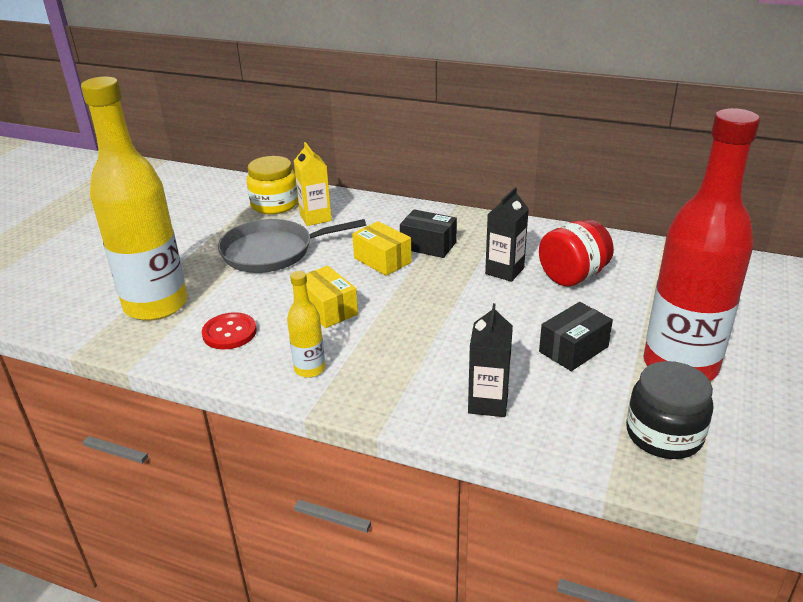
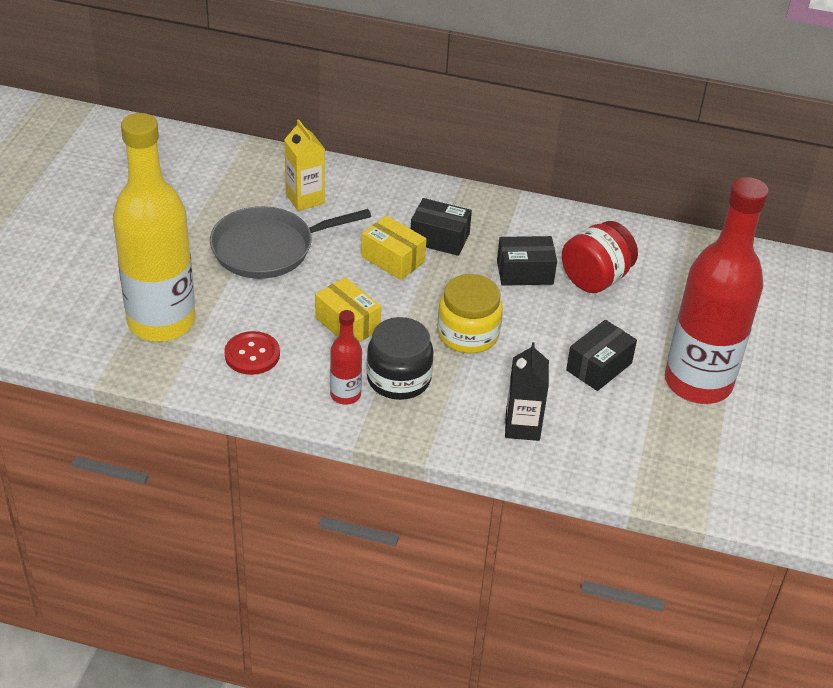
camera: 10 degrees left, 10 degrees up
yellow jar [247,156,298,214] -> yellow jar moved to [437,274,503,353]
yellow bottle [287,271,325,378] -> red bottle [330,310,362,405]
black carton [485,187,529,282] -> black box [497,236,557,286]
black jar [626,361,714,459] -> black jar moved to [366,317,434,400]

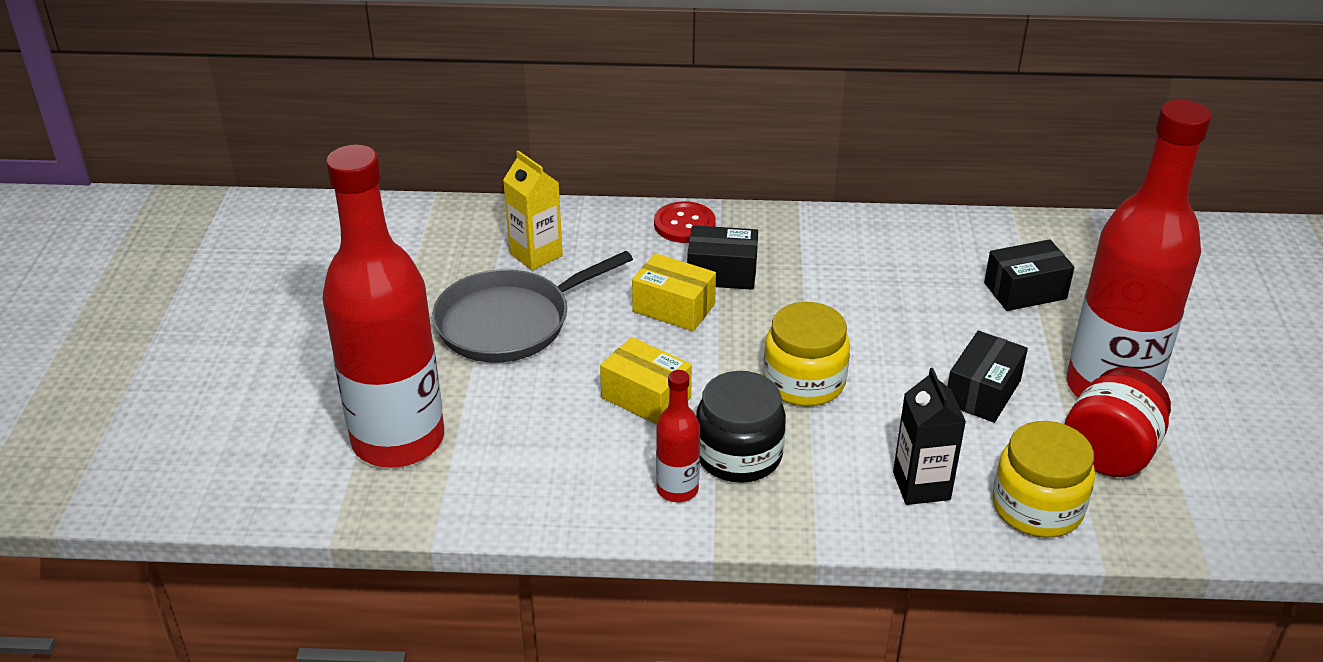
camera: 10 degrees left, 5 degrees down
yellow bottle [113,113,195,342] -> red bottle [322,145,444,468]
red button [224,331,280,375] -> red button moved to [654,201,716,243]
black box [497,236,557,286] -> black box moved to [984,239,1074,311]
red jar [562,221,638,293] -> red jar moved to [1064,367,1171,477]
none -> yellow jar [993,421,1095,538]

